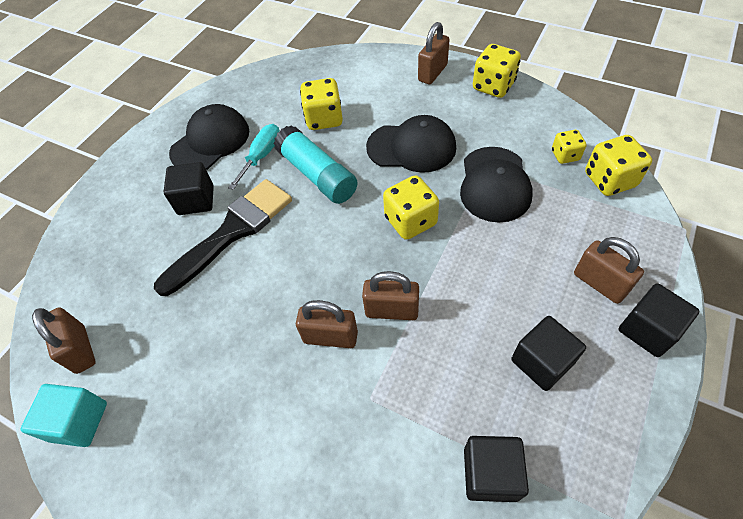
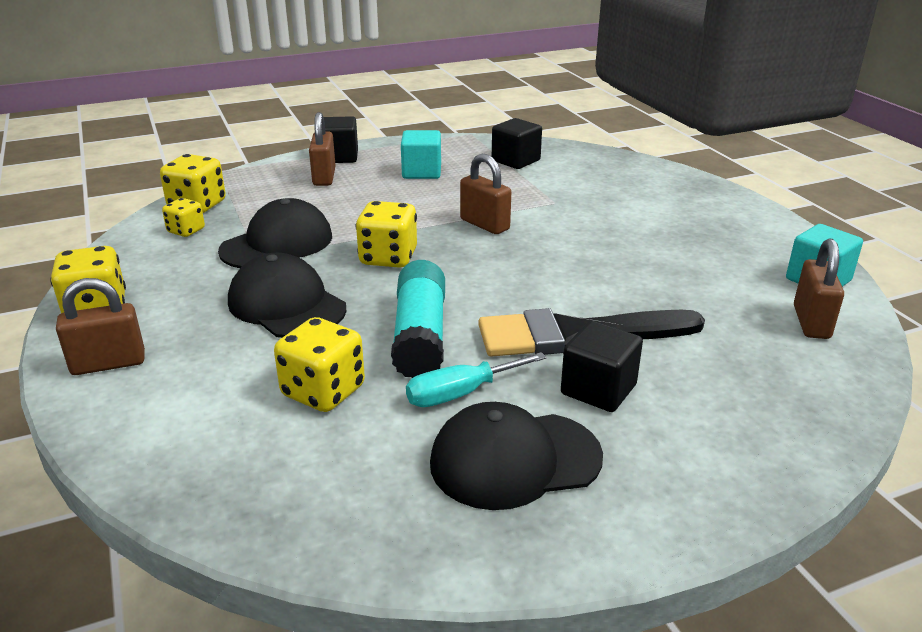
camera: 145 degrees left, 25 degrees down
brown padlock [296,300,358,348] -> none
black cube [511,316,586,391] -> turquoise cube [401,130,441,179]

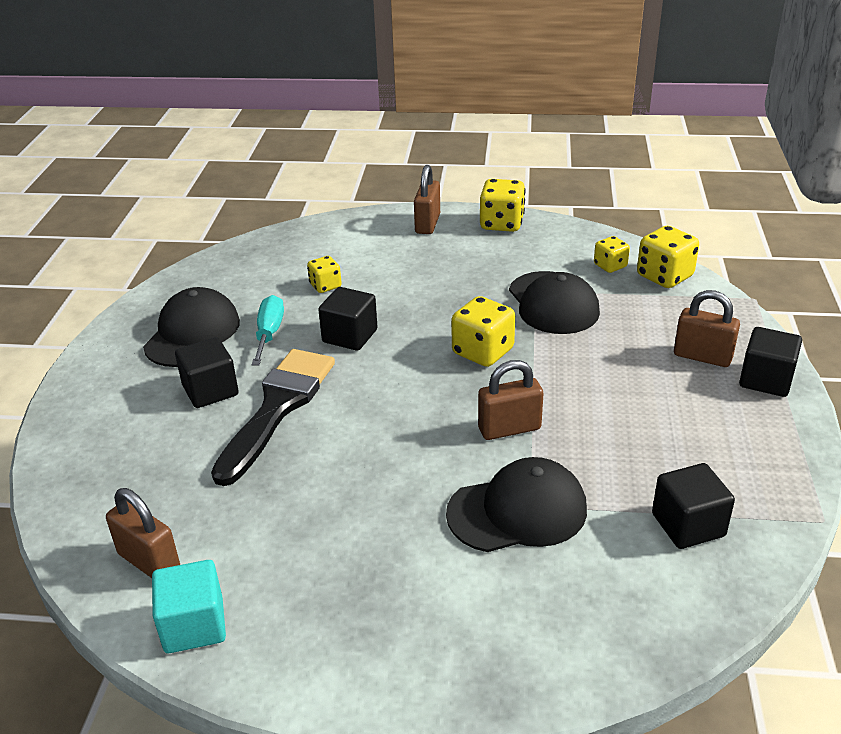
camera: 120 degrees right, 5 degrees up
black cap [228,253,346,338] -> black cap moved to [446,457,587,552]
yellow dice [274,317,365,412] -> yellow dice [307,256,342,293], size x0.60
turquoise glue stick [391,260,445,378] -> black cube [318,287,377,351]
turquoise cube [401,130,441,179] -> none

